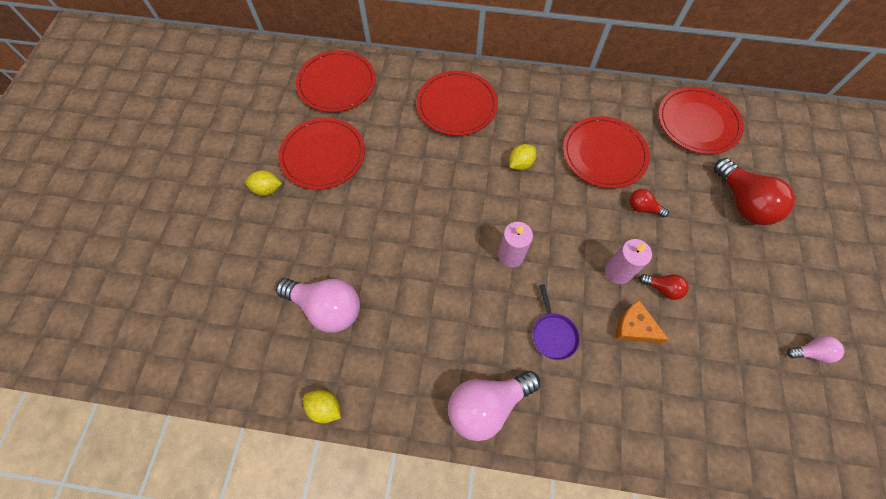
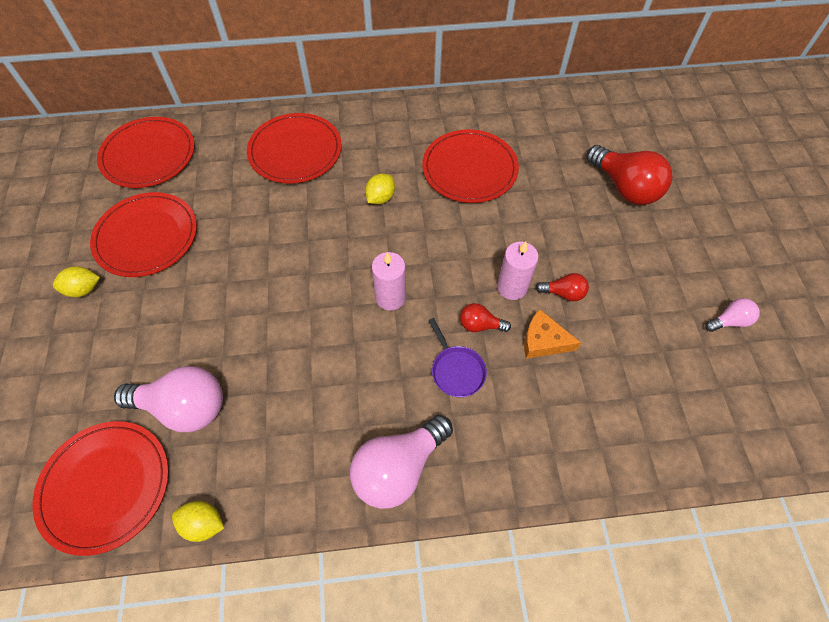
camera: 15 degrees left, 5 degrees down
red light bulb [629,189,669,218] -> red light bulb moved to [460,303,511,332]
red plate [658,87,744,154] -> red plate moved to [32,421,169,556]

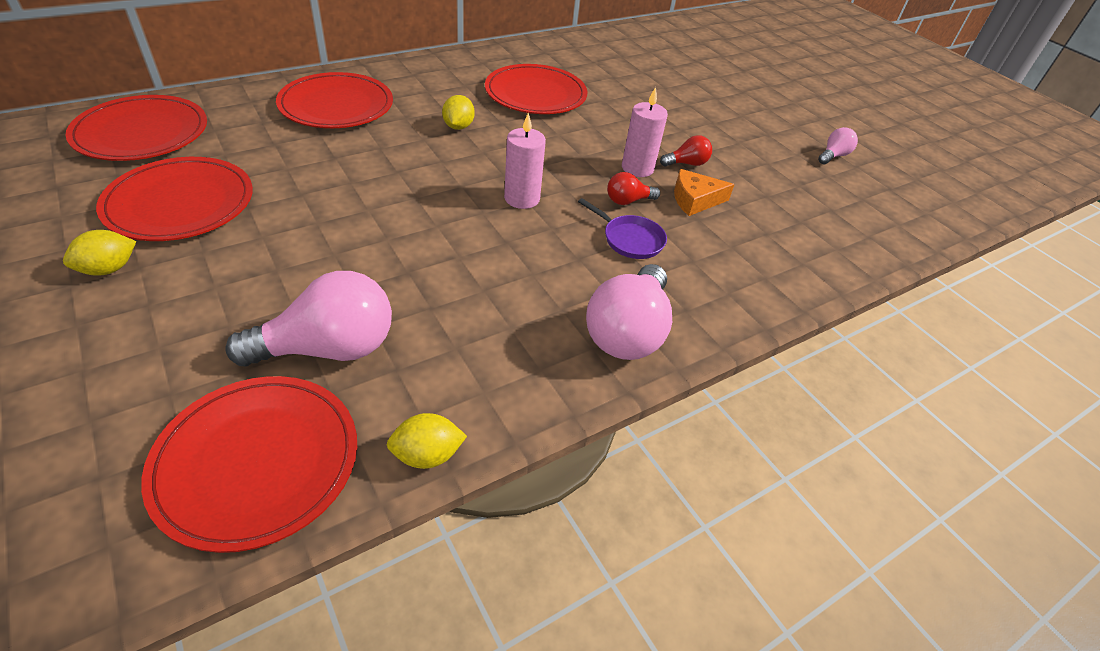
camera: 30 degrees left, 15 degrees down
red light bulb [586,145,672,205] -> none

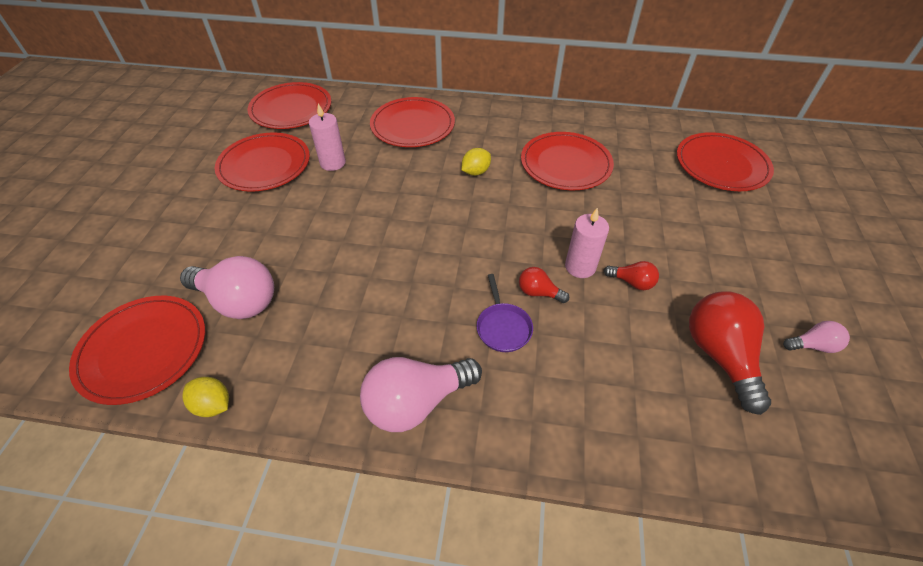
camera: 45 degrees right, 5 degrees up
yellow lemon [63,230,136,276] -> none
pink candle [504,113,546,209] -> pink candle moved to [309,103,346,171]
orange cheese [674,169,735,216] -> none
none -> red plate [677,132,774,191]
none -> red light bulb [689,292,771,415]

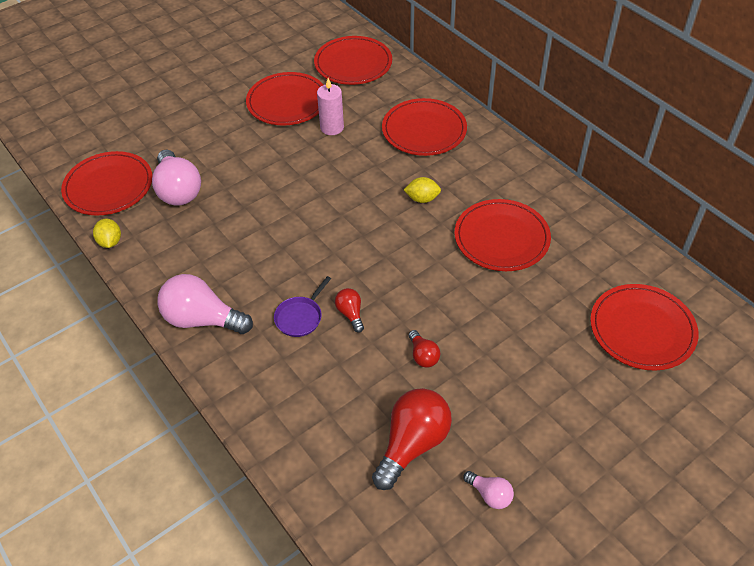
camera: 45 degrees right, 0 degrees up
pink candle [565,208,609,278] -> none

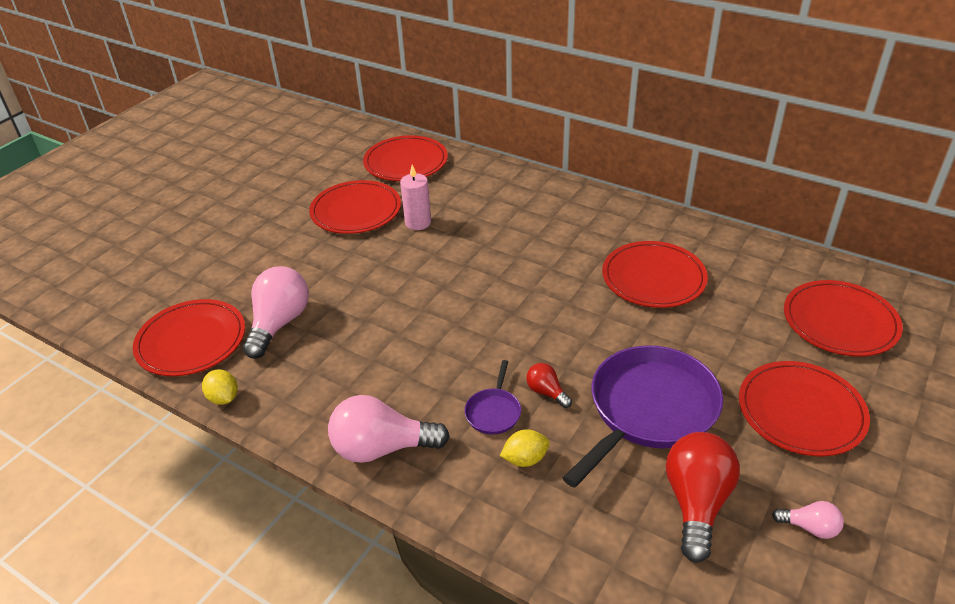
camera: 20 degrees left, 10 degrees down
pink light bulb [152,150,201,205] -> pink light bulb turned 120 degrees counterclockwise [243,266,309,359]
red plate [382,98,467,156] -> red plate moved to [739,361,870,457]
yellow lemon [404,177,441,203] -> yellow lemon moved to [500,429,550,467]
red light bulb [409,330,440,368] -> purple pan [563,345,723,488]

